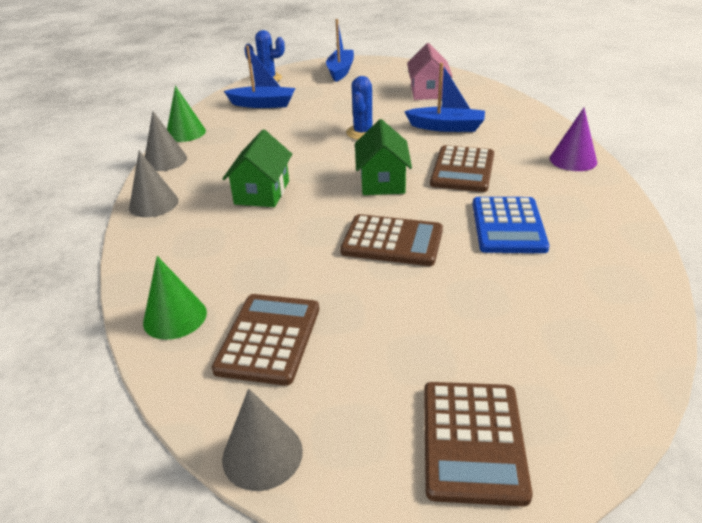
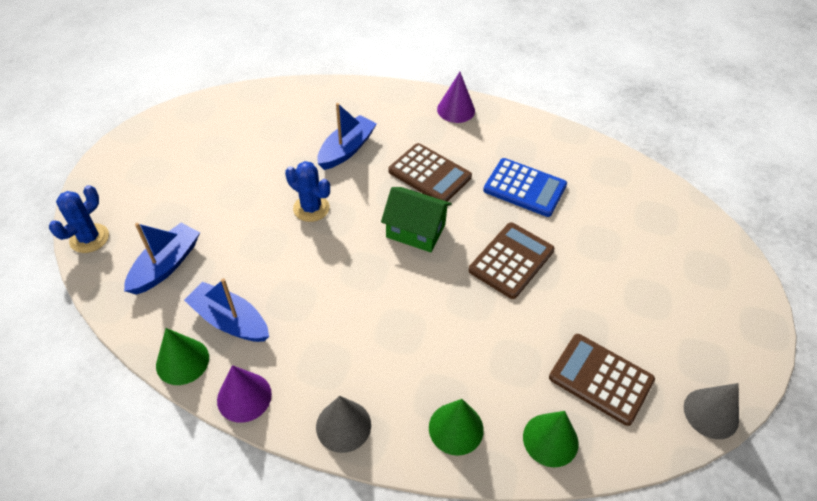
camera: 70 degrees left, 15 degrees up
grey cone [145,111,187,171] -> purple cone [217,365,272,423]
green house [222,130,292,207] -> none
blue boat [326,19,354,82] -> blue boat moved to [184,278,269,342]
pink house [407,43,453,100] -> none
brown calculator [424,382,533,506] -> none
none -> green cone [429,399,484,456]

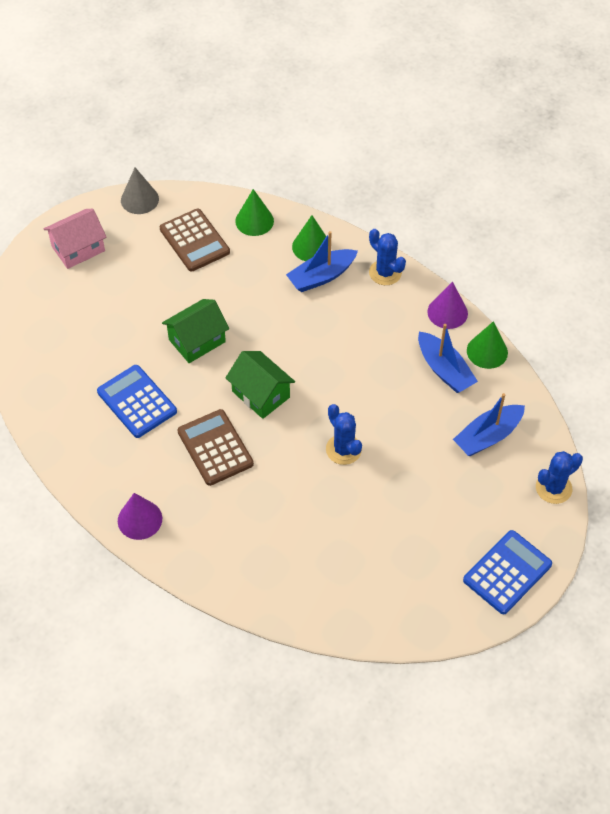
camera: 155 degrees left, 5 degrees up
grey cone [316,396,371,453] -> blue cactus [369,229,406,285]
blue boat [317,103,377,170] -> blue boat moved to [286,231,358,292]
brown calculator [468,222,555,299] -> green house [162,299,229,363]
none -> pink house [43,208,107,269]
none -> blue calculator [463,530,552,614]

